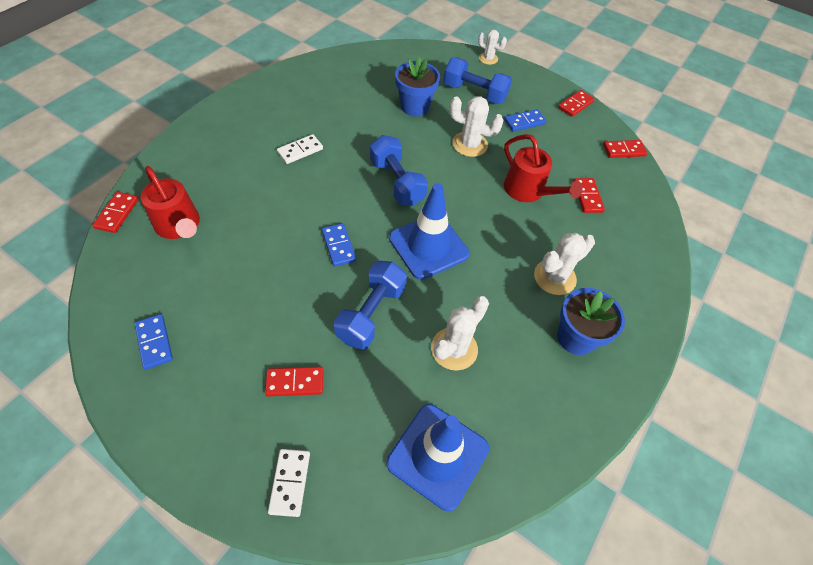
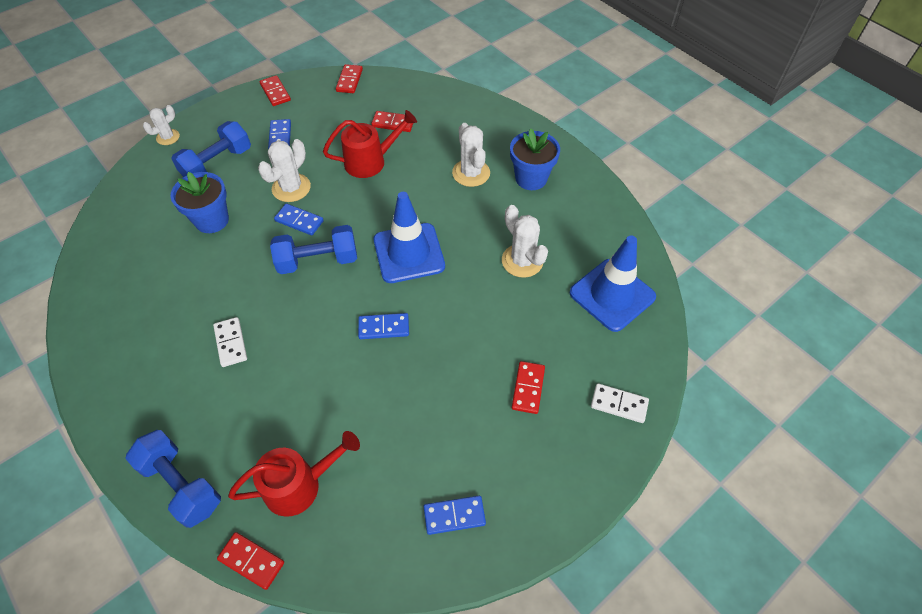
camera: 70 degrees left, 0 degrees up
blue dumbbell [334,261,407,350] -> blue dumbbell moved to [125,430,221,528]
none -> blue domino [274,204,324,235]

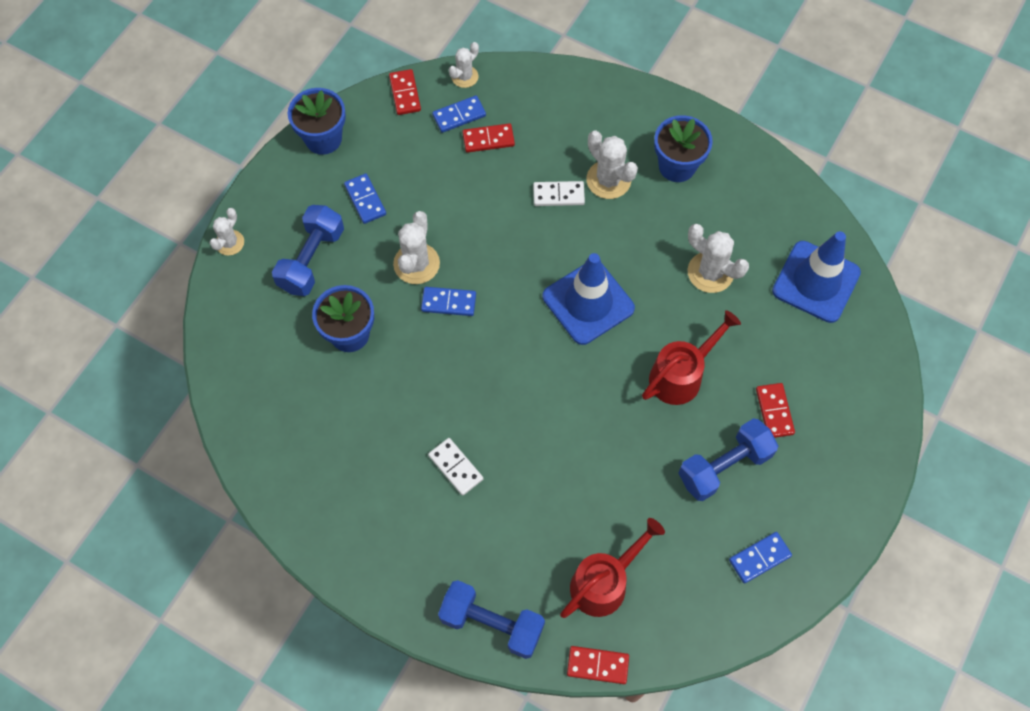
camera: 20 degrees left, 10 degrees up
red domino [259,75,291,106] -> blue flower pot [287,88,346,155]
blue dumbbell [270,225,357,274] -> blue dumbbell moved to [678,418,778,501]
red watering can [323,110,417,178] -> red watering can moved to [642,310,741,405]
blue domino [358,313,409,339] -> blue domino moved to [432,96,486,133]
white domino [591,383,649,423] -> white domino moved to [533,181,585,206]
none -> white cactus [449,42,479,88]

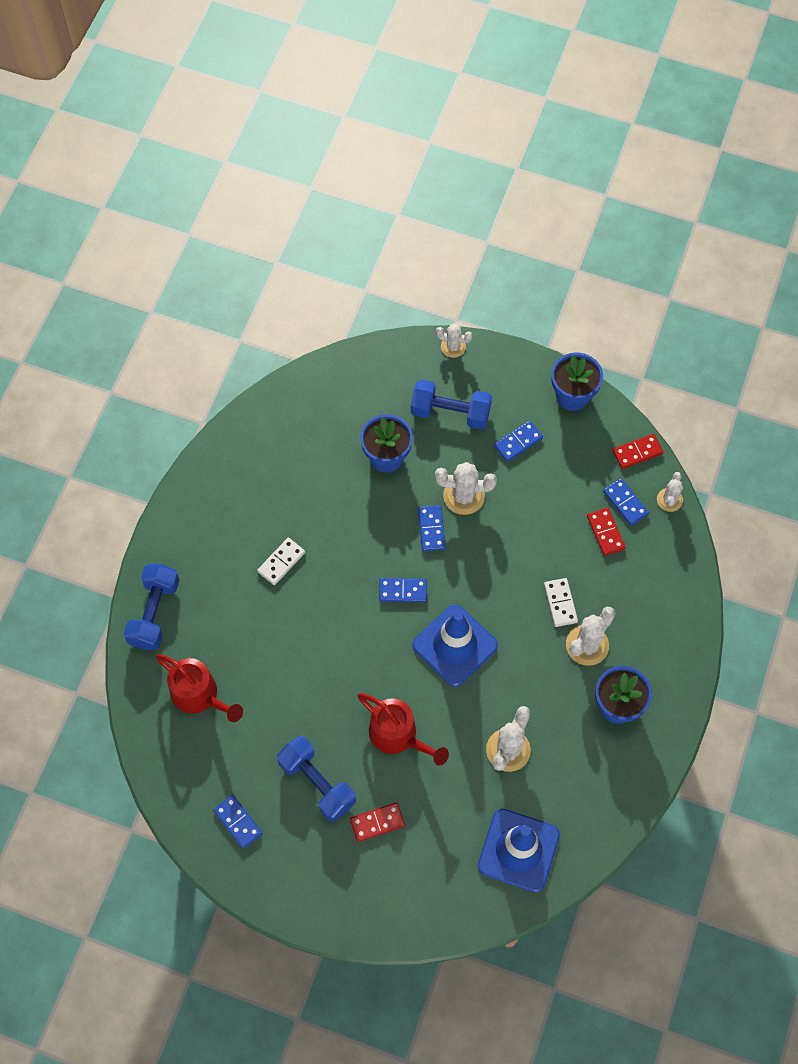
camera: 80 degrees right, 0 degrees up
white cactus [449,42,479,88] -> white cactus turned 75 degrees clockwise [657,472,683,512]
red domino [567,646,629,684] -> none
none -> blue domino [379,578,427,602]

